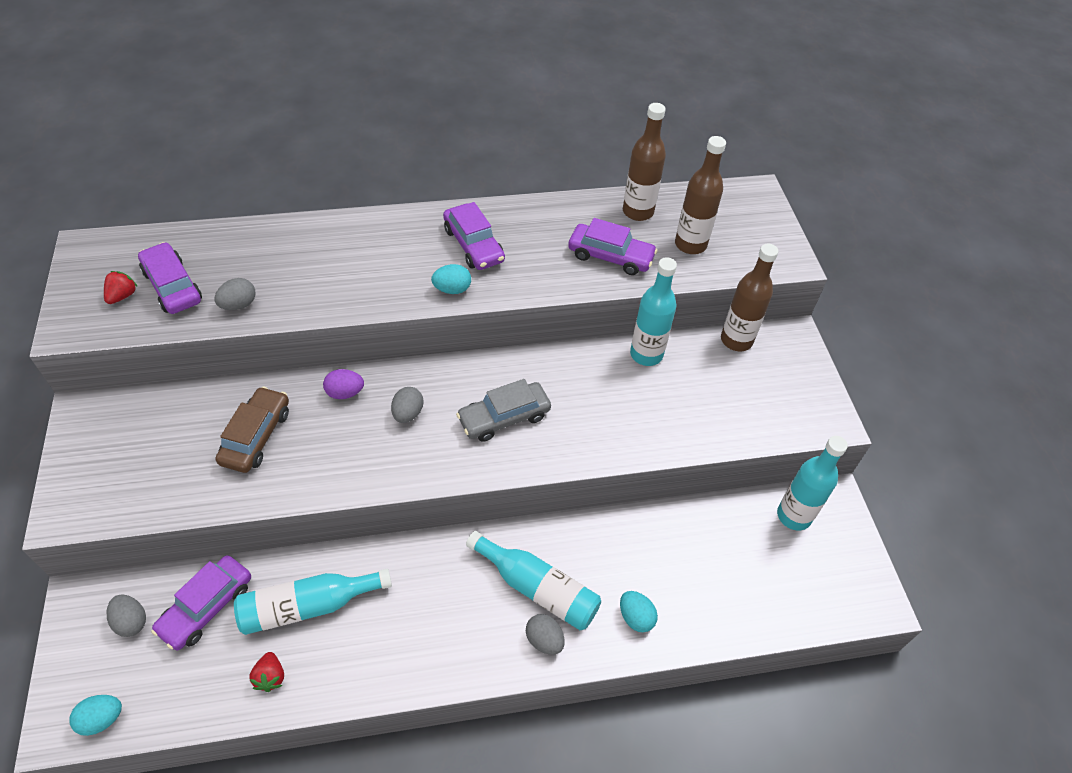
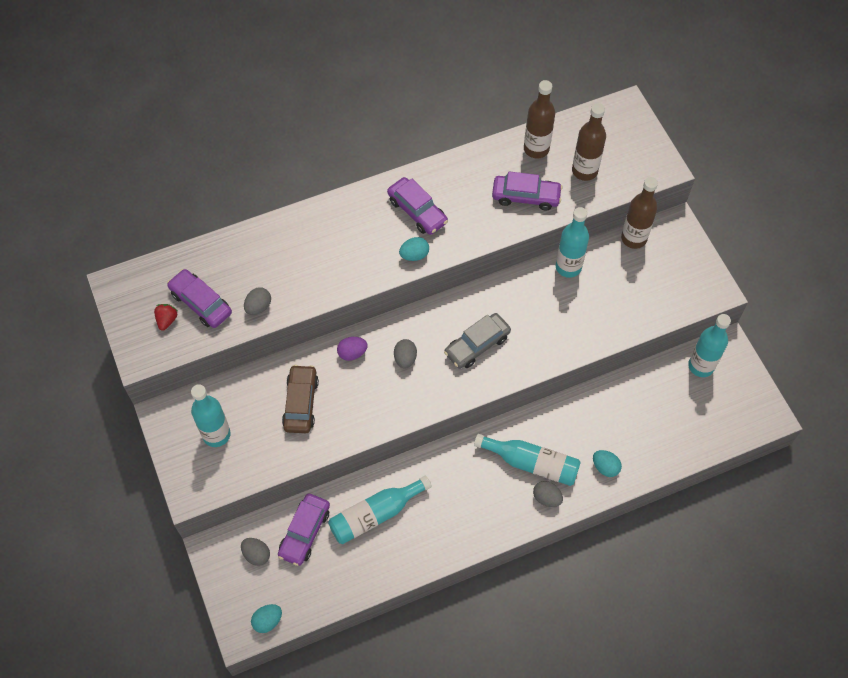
camera: 10 degrees left, 10 degrees up
red strawberry [249,652,284,692] -> none
none -> turquoise bottle [191,384,231,447]

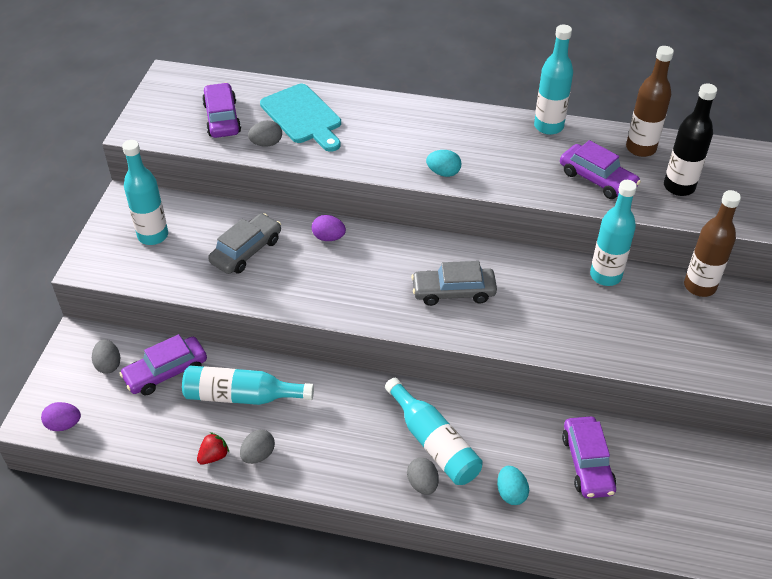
camera: 35 degrees right, 15 degrees down
red strawberry [154,304,177,331] -> red strawberry moved to [197,432,229,465]
turquoise egg [251,604,282,633] -> purple egg [41,402,81,431]
brown car [282,365,319,433] -> grey car [208,213,281,274]
purple car [387,177,448,235] -> purple car moved to [562,416,616,498]
grey egg [394,339,417,369] -> grey egg moved to [240,430,275,464]
brown bottle [572,103,606,181] -> black bottle [664,83,717,196]
turquoise bottle [688,314,731,377] -> turquoise bottle moved to [534,24,573,135]
none -> turquoise cutting board [260,84,341,152]

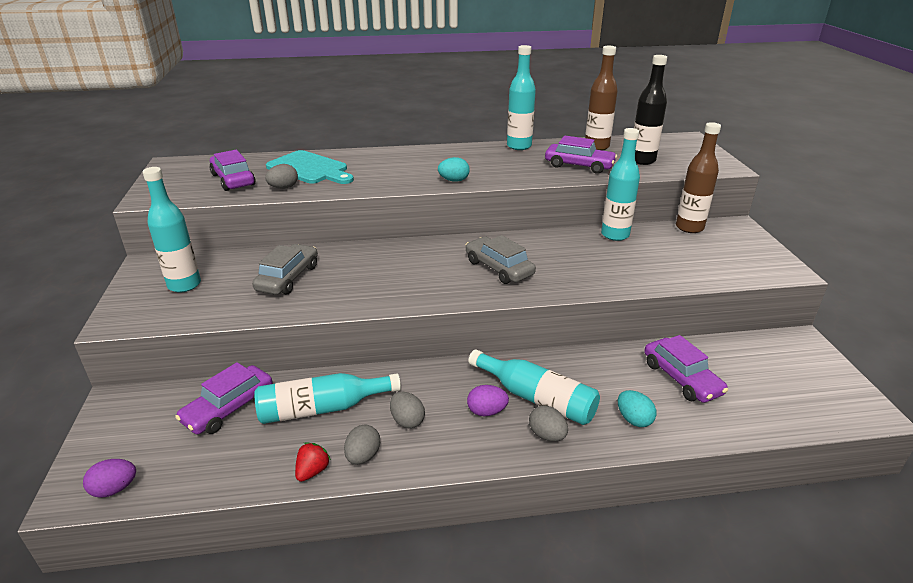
camera: 20 degrees left, 15 degrees down
grey egg [92,339,120,374] -> grey egg moved to [390,391,425,428]
purple egg [312,215,346,241] -> purple egg moved to [467,385,509,416]
grey car [411,261,497,306] -> grey car turned 75 degrees clockwise [466,235,536,284]

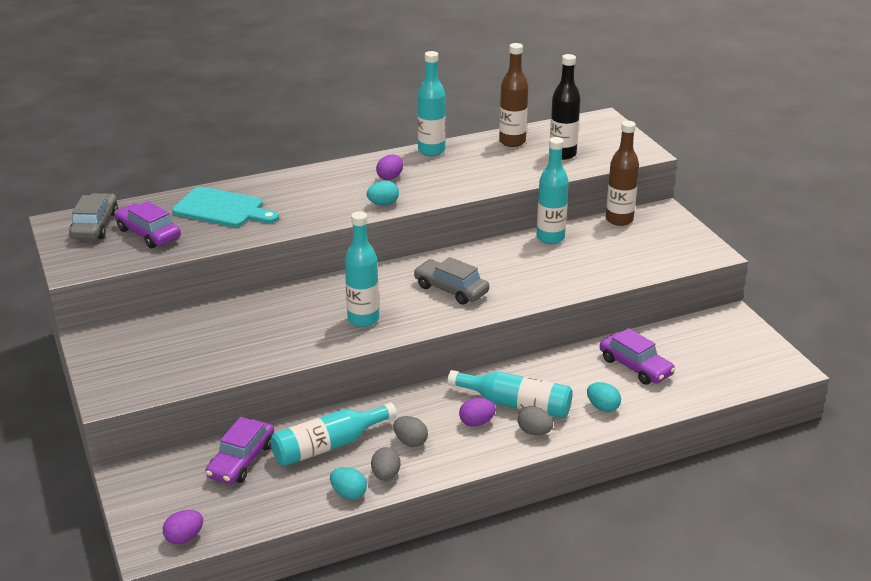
camera: 15 degrees left, 0 degrees up
turquoise bottle [143,167,201,293] -> turquoise bottle moved to [345,211,379,327]
grey car [252,244,318,295] -> grey car moved to [69,193,118,240]
grey egg [265,164,298,189] -> none
red strawberry [295,443,331,482] -> turquoise egg [330,467,367,499]
purple car [545,136,617,174] -> none
none -> purple egg [376,154,404,180]

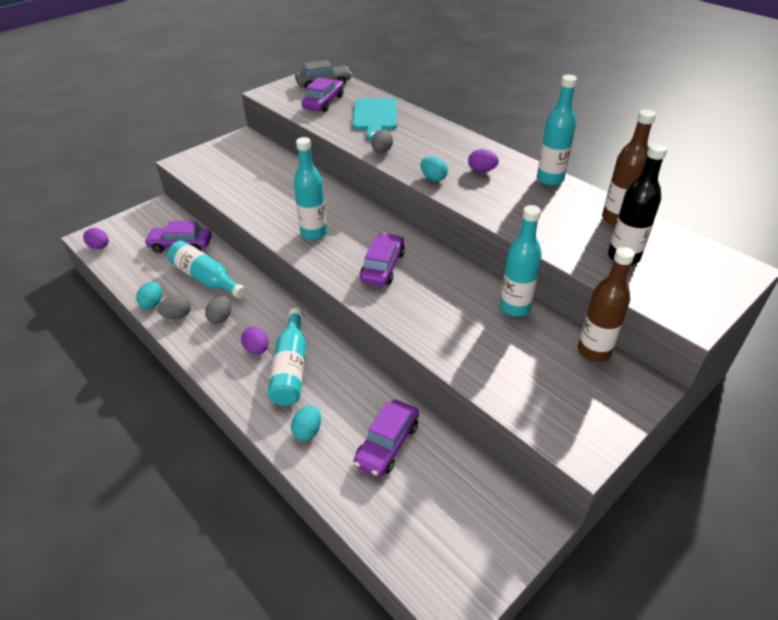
camera: 70 degrees right, 10 degrees up
grey car [413,257,489,305] -> purple car [360,233,405,286]
grey egg [518,406,553,435] -> grey egg moved to [371,130,393,153]

